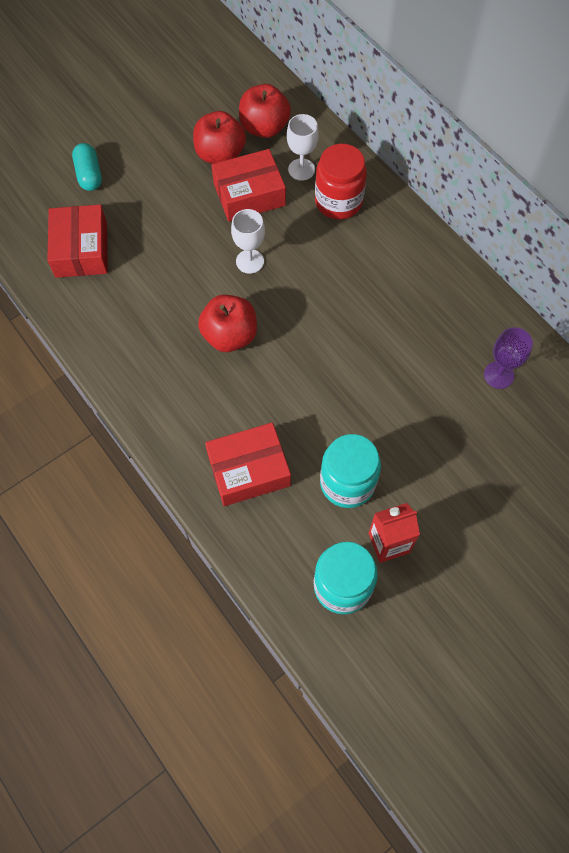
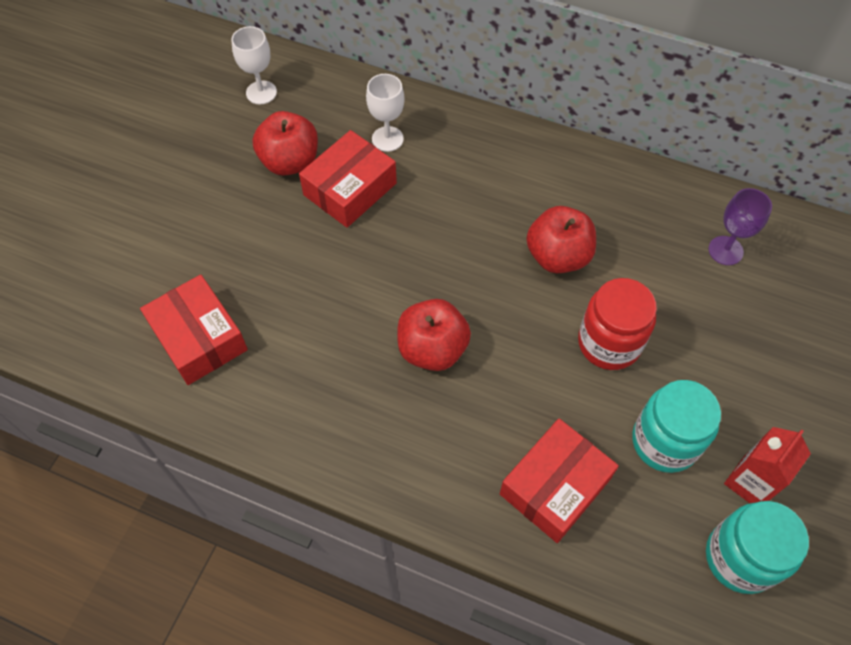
camera: 30 degrees left, 5 degrees down
turquoise capsule [72,143,102,191] -> none
white goblet [231,209,265,274] -> white goblet moved to [232,26,277,104]
red apple [239,84,291,138] -> red apple moved to [526,206,596,273]
red jar [315,144,367,220] -> red jar moved to [578,278,657,370]

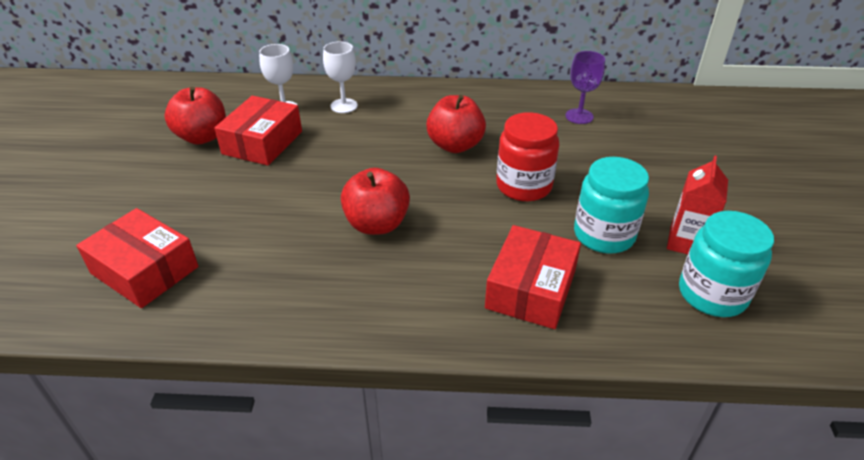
camera: 20 degrees left, 20 degrees down
white goblet [232,26,277,104] -> white goblet moved to [323,42,358,113]

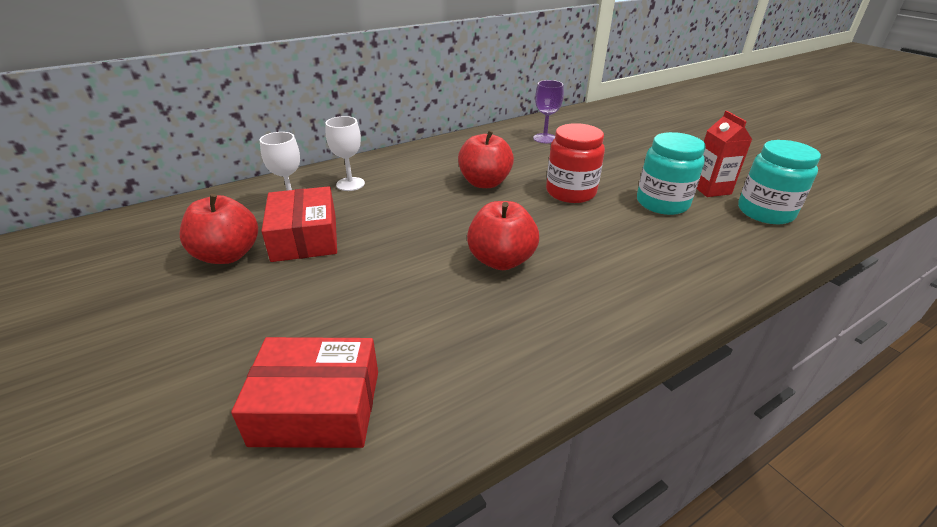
camera: 35 degrees left, 5 degrees down
red box [485,225,581,329] -> none

